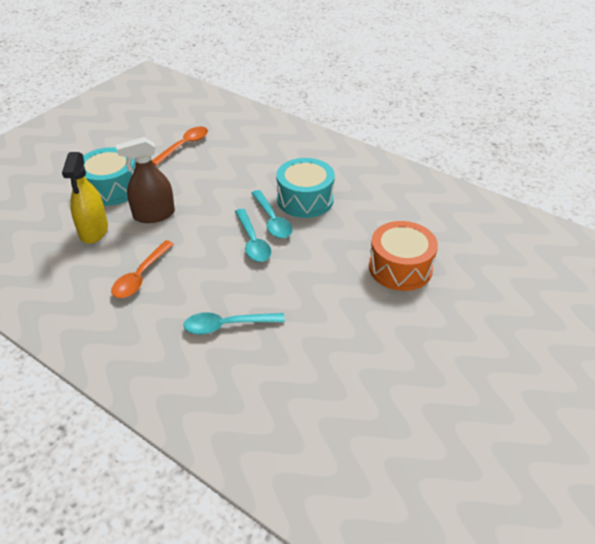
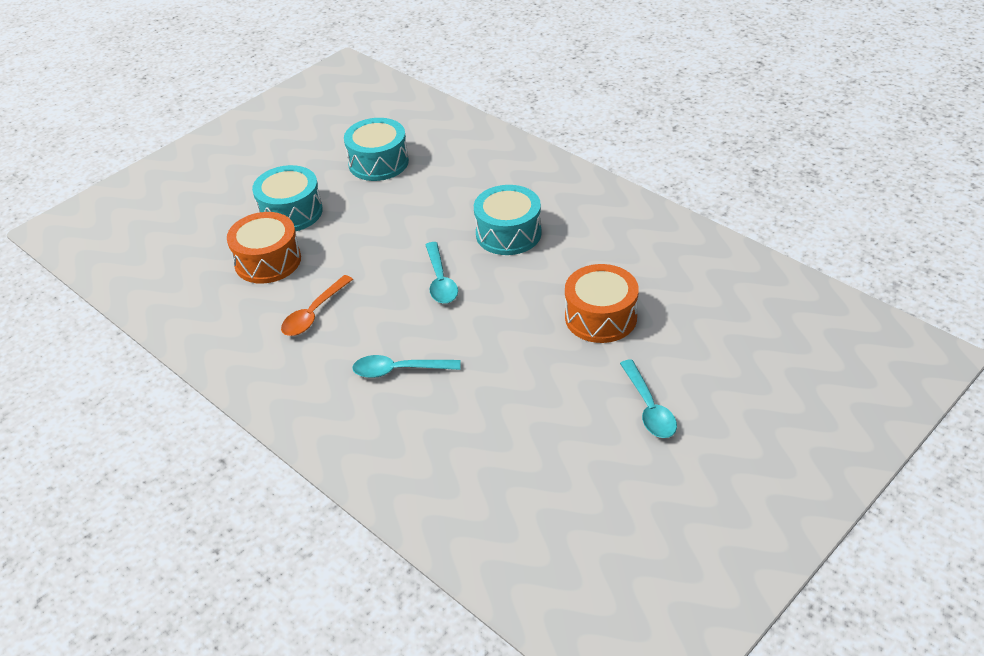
camera: 10 degrees right, 0 degrees up
yellow spray bottle [62,152,108,244] -> orange drum [227,212,301,284]
brown spray bottle [116,137,175,223] -> none
orange spoon [152,127,208,166] -> turquoise drum [344,118,409,181]
turquoise spoon [251,190,292,239] -> turquoise spoon moved to [620,359,677,438]

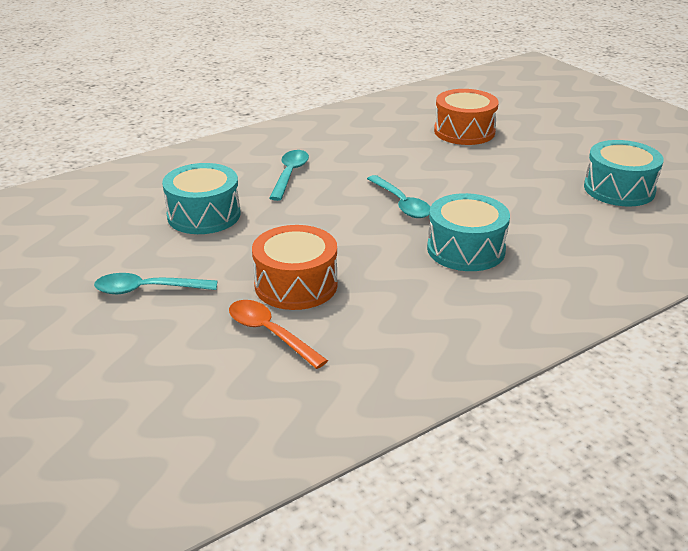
camera: 100 degrees right, 10 degrees down
turquoise drum [252,165,323,231] -> turquoise drum moved to [162,163,241,234]
orange spoon [281,275,353,336] -> orange spoon moved to [229,300,328,369]
turquoise spoon [426,242,458,304] -> turquoise spoon turned 120 degrees counterclockwise [367,175,430,218]

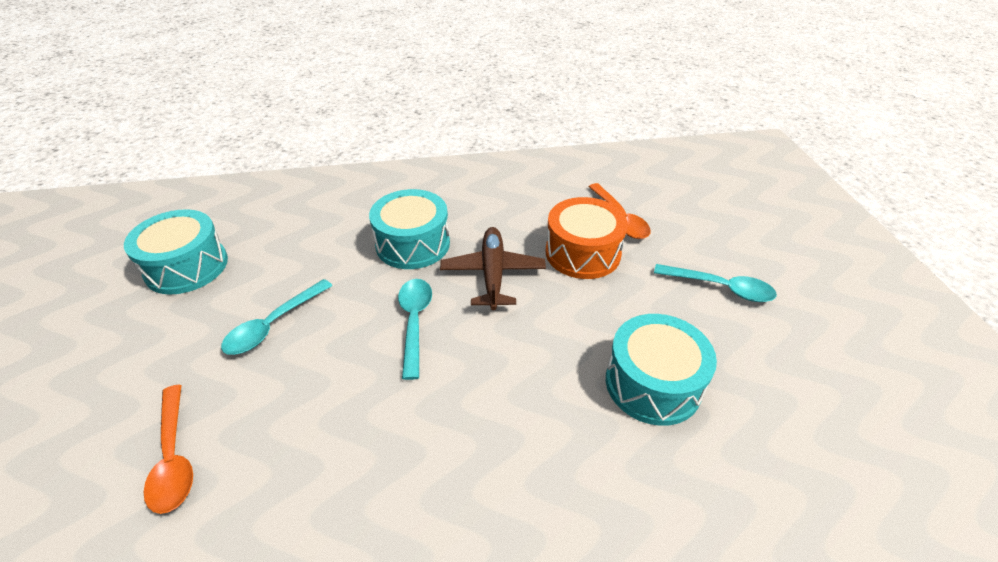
camera: 155 degrees left, 10 degrees up
turquoise spoon [269,150,309,201] -> turquoise spoon moved to [221,279,333,355]
orange drum [434,89,499,145] -> orange spoon [144,385,193,514]
none -> brown plane [440,227,546,310]

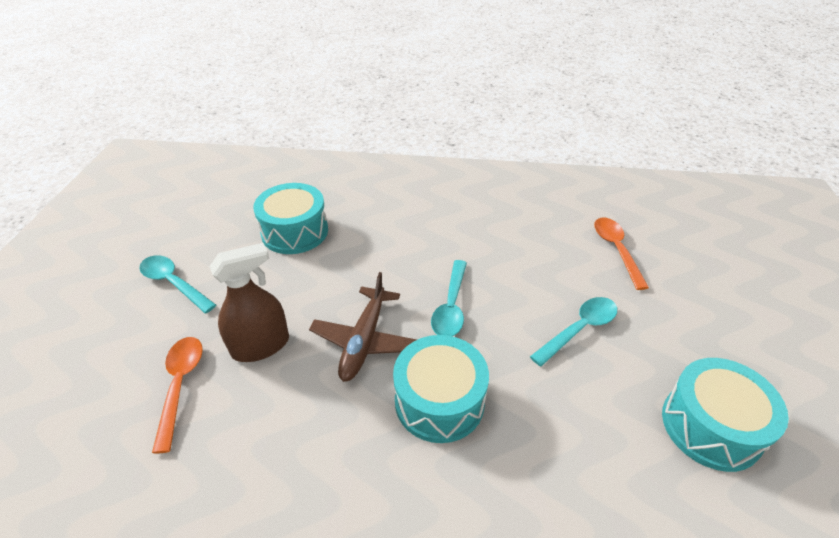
camera: 165 degrees left, 0 degrees up
orange drum [546,197,628,279] -> brown spray bottle [209,243,289,362]

